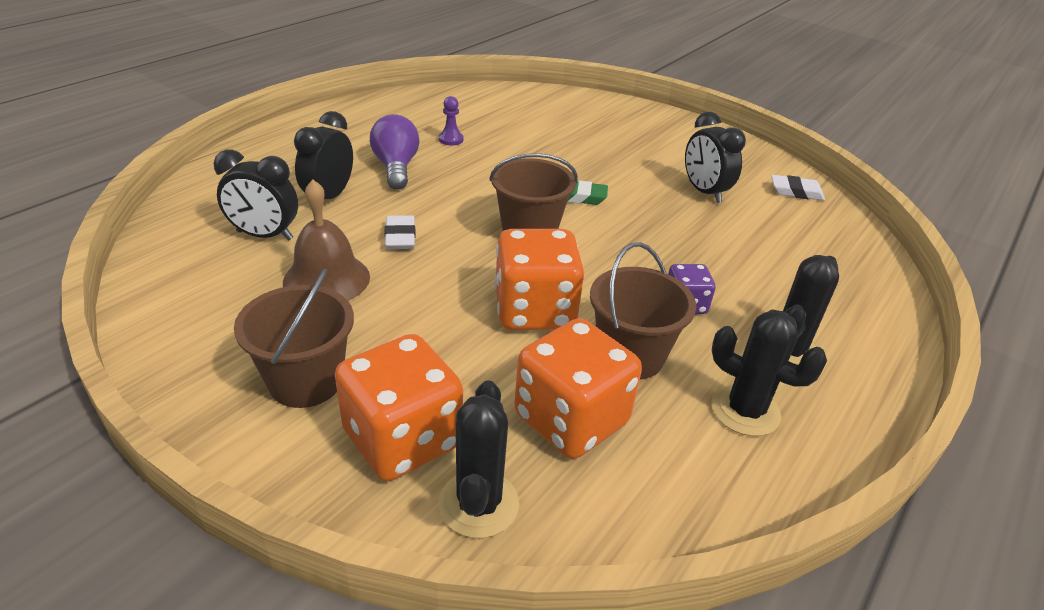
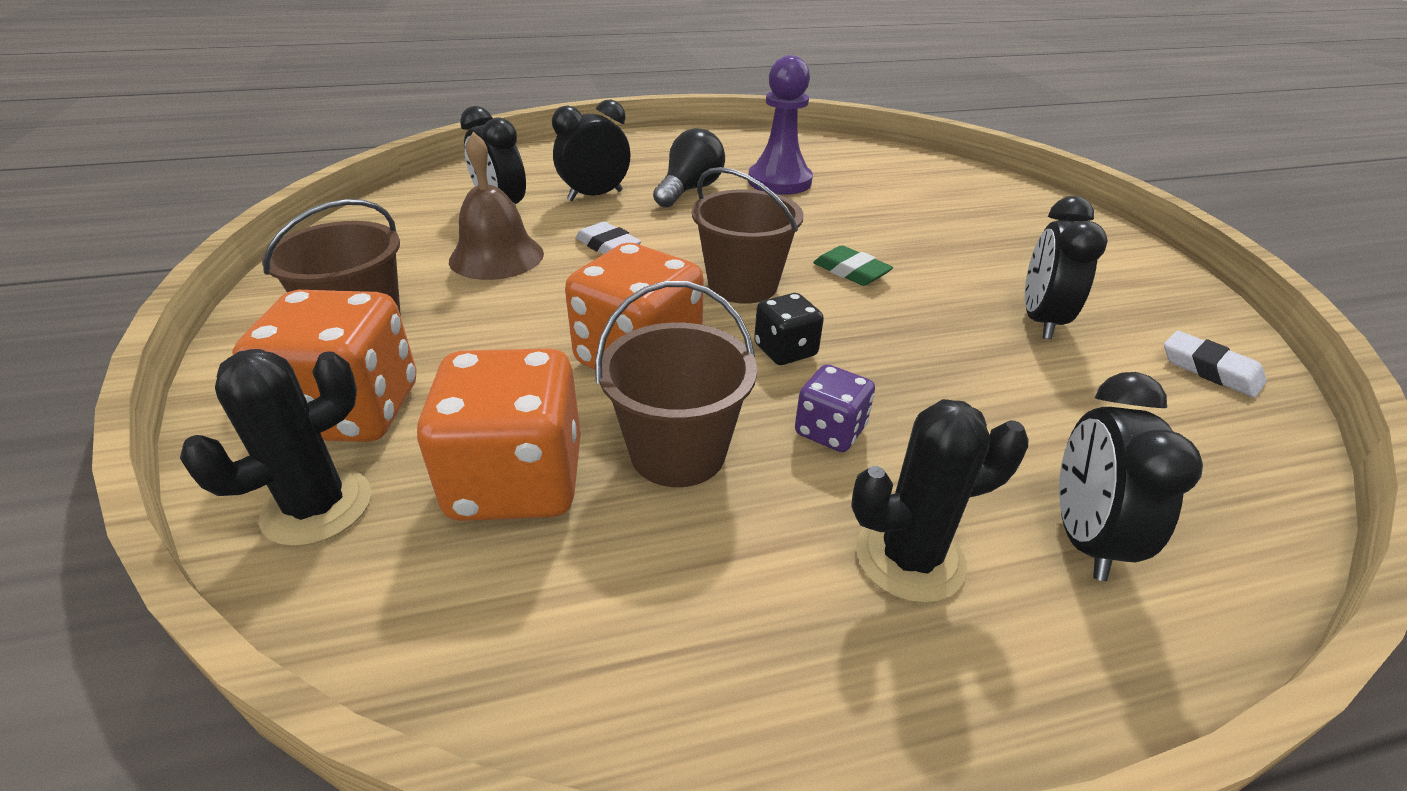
camera: 40 degrees right, 0 degrees up
purple light bulb [370,114,420,190] -> black light bulb [653,128,725,208]
white eraser [384,215,416,249] -> white eraser turned 75 degrees counterclockwise [576,221,641,254]
purple pawn [439,96,464,145] -> purple pawn [748,55,813,195], size x2.17
black cactus [711,309,827,436] -> none
none -> black dice [754,293,824,365]
none -> black clock [1059,372,1203,581]

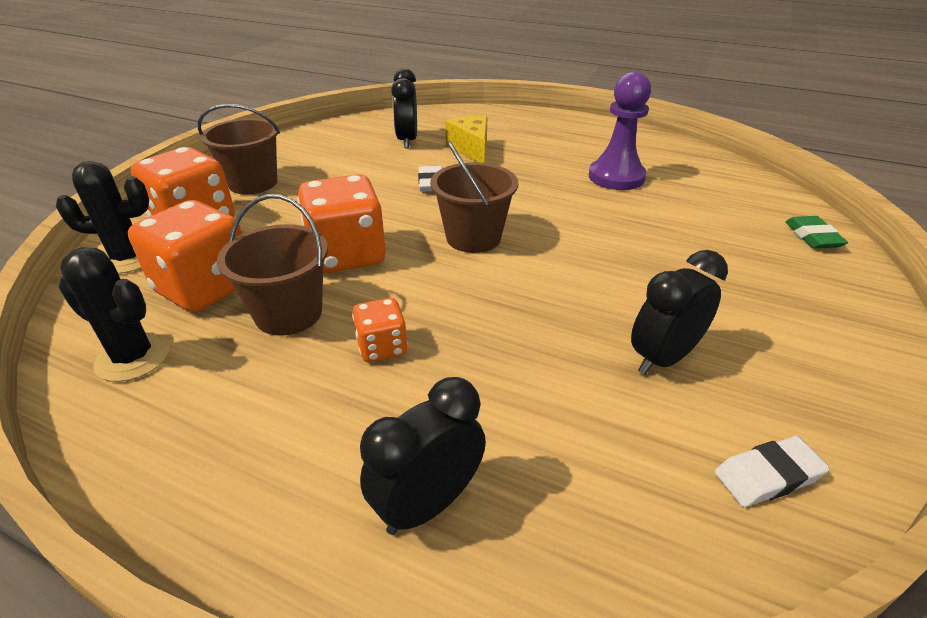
camera: 40 degrees right, 0 degrees up
brown bell [449,132,544,280] -> none
black clock [552,99,631,201] -> yellow cheese [445,116,488,163]
black light bulb [653,128,725,208] -> none
black dice [754,293,824,365] -> none
purple dice [795,364,875,452] -> orange dice [352,298,408,362]
green eraser [813,245,893,286] -> green eraser moved to [785,216,848,249]
black cactus [851,399,1028,603] -> black cactus moved to [59,247,170,382]
white eraser [1164,331,1267,398] -> white eraser turned 75 degrees clockwise [715,436,829,507]

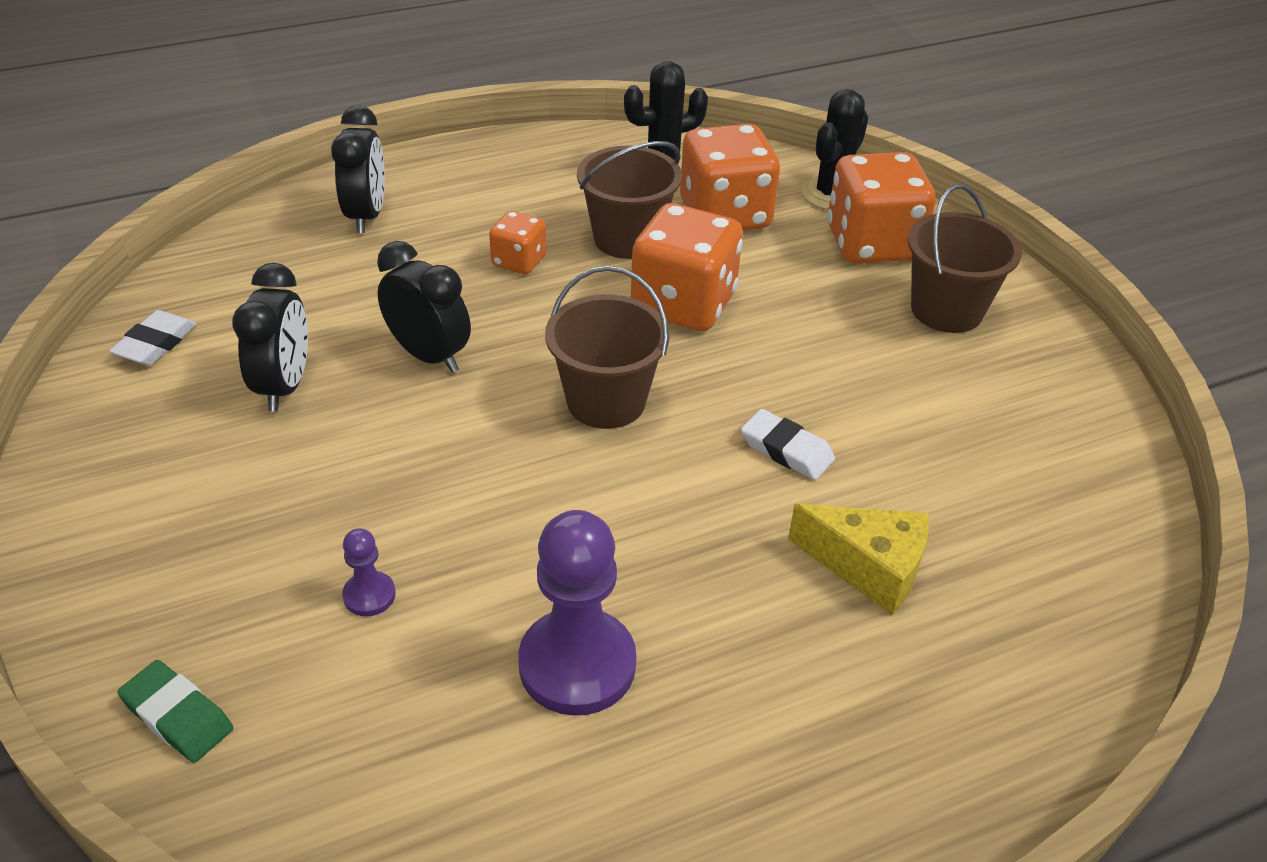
camera: 130 degrees right, 5 degrees up
black clock [391,68,417,149] -> black clock moved to [377,241,471,373]
none -> purple pawn [342,528,396,616]

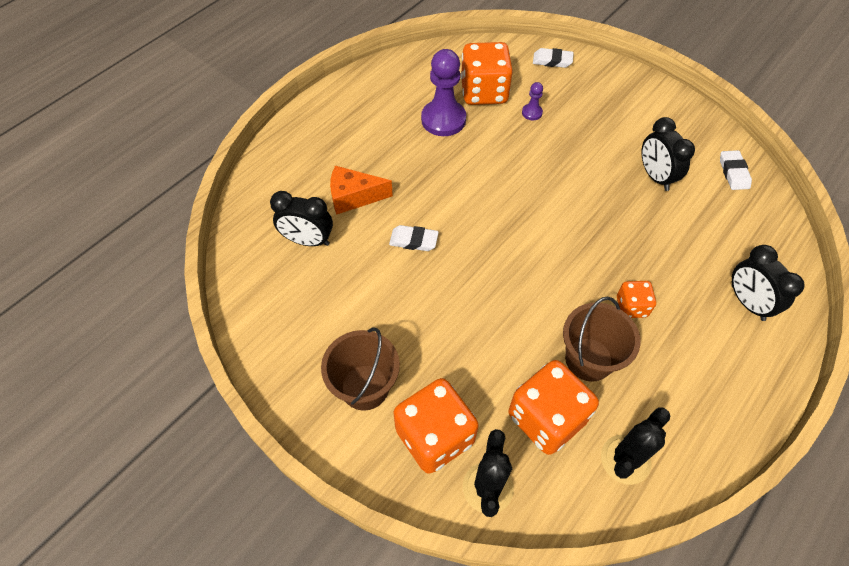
camera: 155 degrees right, 15 degrees up
green eraser [117,660,233,763] -> white eraser [533,48,574,68]
black clock [377,241,471,373] -> black clock moved to [270,191,333,246]
brown bucket [545,266,670,429] -> none
orange dice [631,203,743,331] -> orange dice moved to [461,42,513,105]
yellow cheese [788,504,929,615] -> orange cheese [330,166,393,215]

